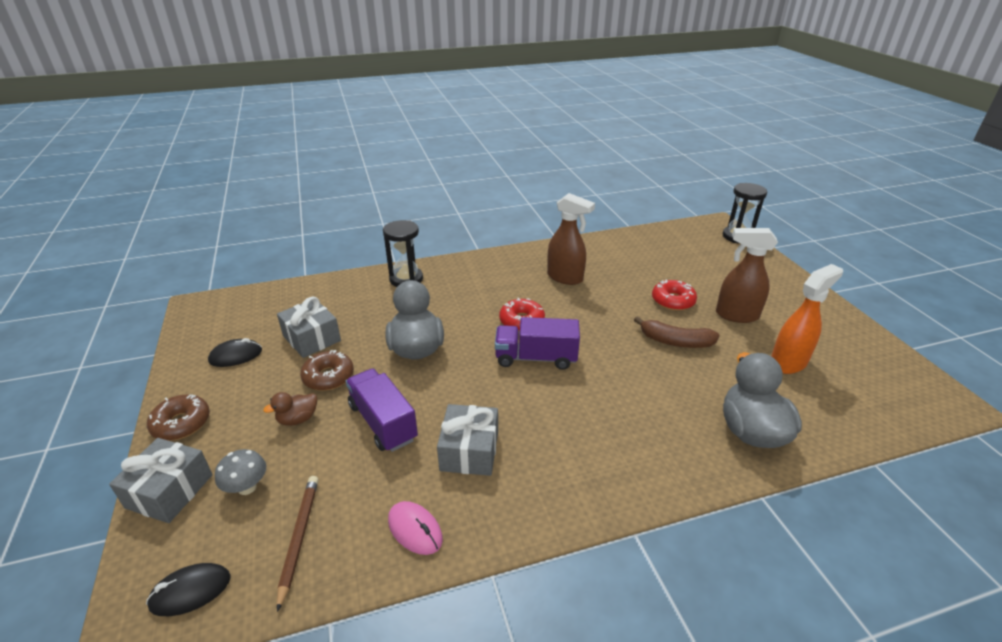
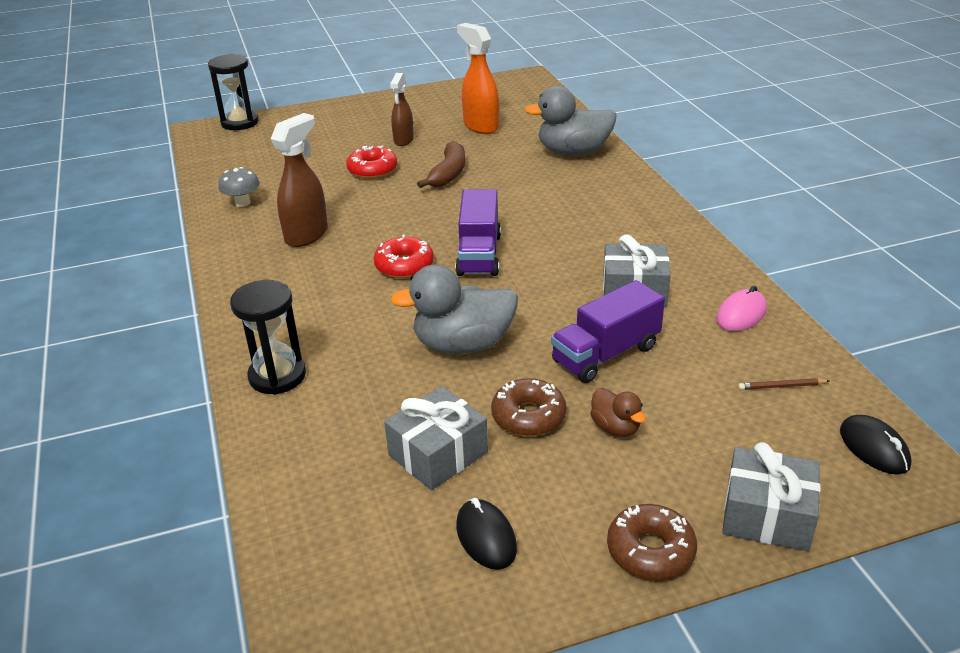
camera: 90 degrees left, 0 degrees up
grey mushroom [215,449,266,495] -> grey mushroom moved to [218,167,260,207]
brown pencil [277,476,318,612] -> brown pencil [738,378,829,390], size x0.59
brown spray bottle [716,228,778,323] -> brown spray bottle [390,73,414,146], size x0.66

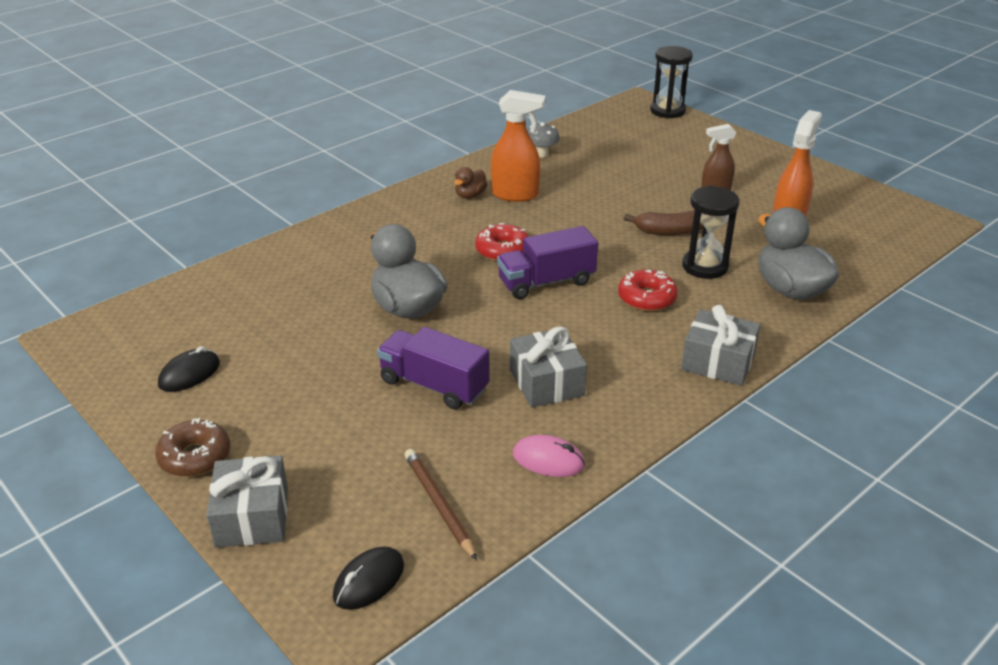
camera: 65 degrees right, 0 degrees up
black hourglass [230,280,306,395] -> black hourglass moved to [682,186,740,279]
brown spray bottle [271,113,328,247] -> orange spray bottle [491,90,545,202]
red donut [346,145,397,179] -> red donut moved to [618,270,678,311]
grey gift [384,386,488,490] -> grey gift moved to [681,305,761,386]
brown donut [491,378,567,436] -> none
brown duck [590,388,646,437] -> brown duck moved to [454,167,487,199]
brown pencil [738,378,829,390] -> brown pencil [405,449,477,560], size x1.69

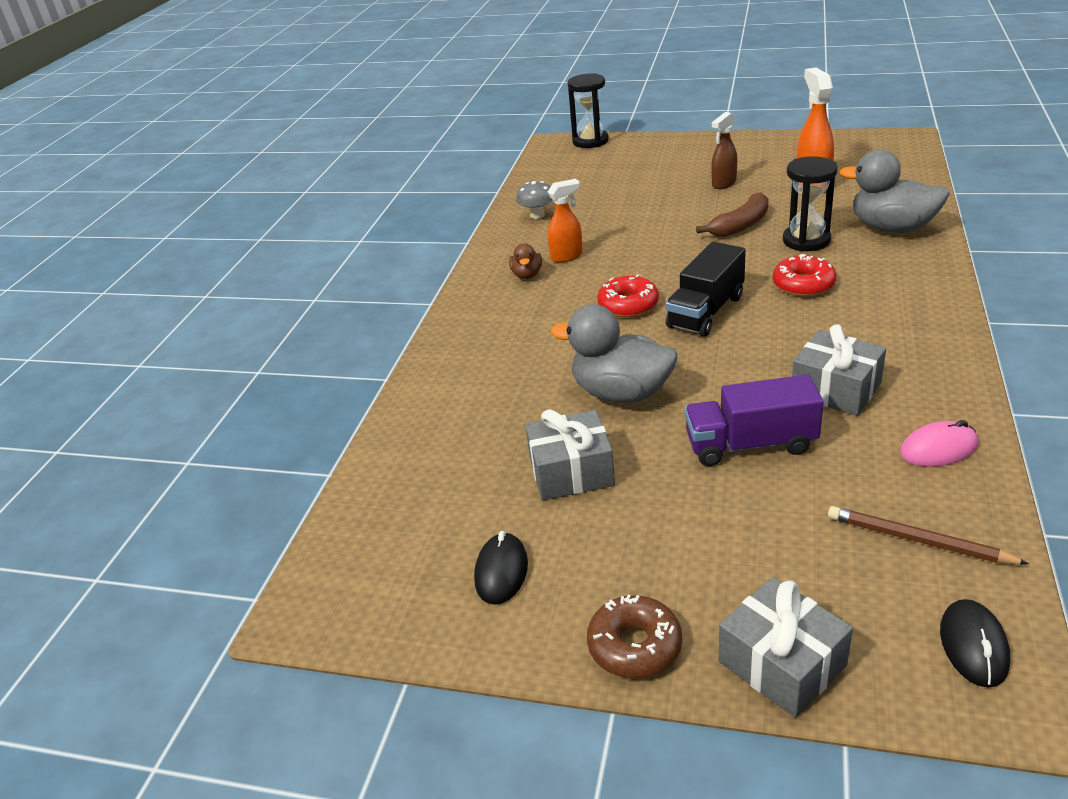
camera: 30 degrees left, 0 degrees up
orange spray bottle [491,90,545,202] -> orange spray bottle [548,179,583,263], size x0.66
purple truck [497,226,598,299] -> black truck [666,242,746,337]
grey gift [681,305,761,386] -> grey gift moved to [525,409,615,500]

